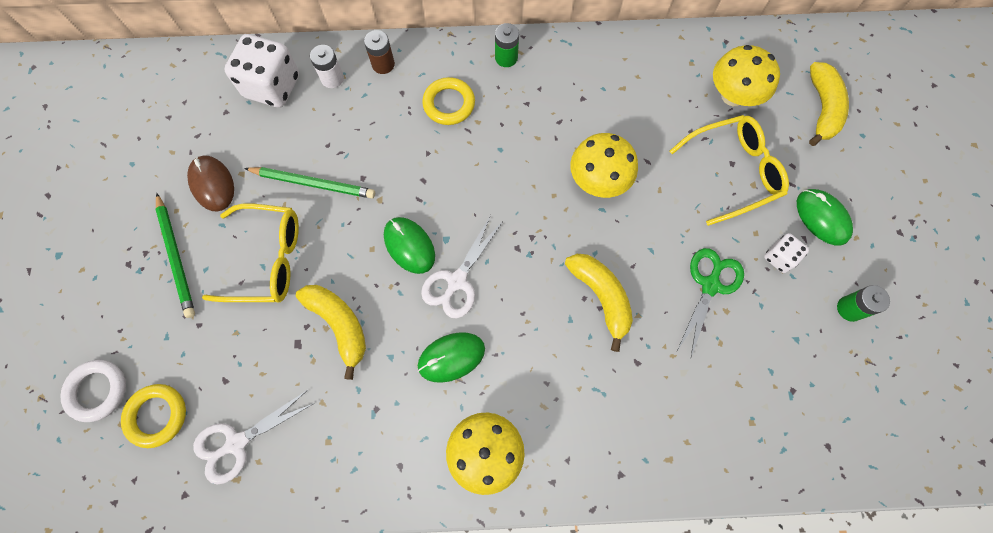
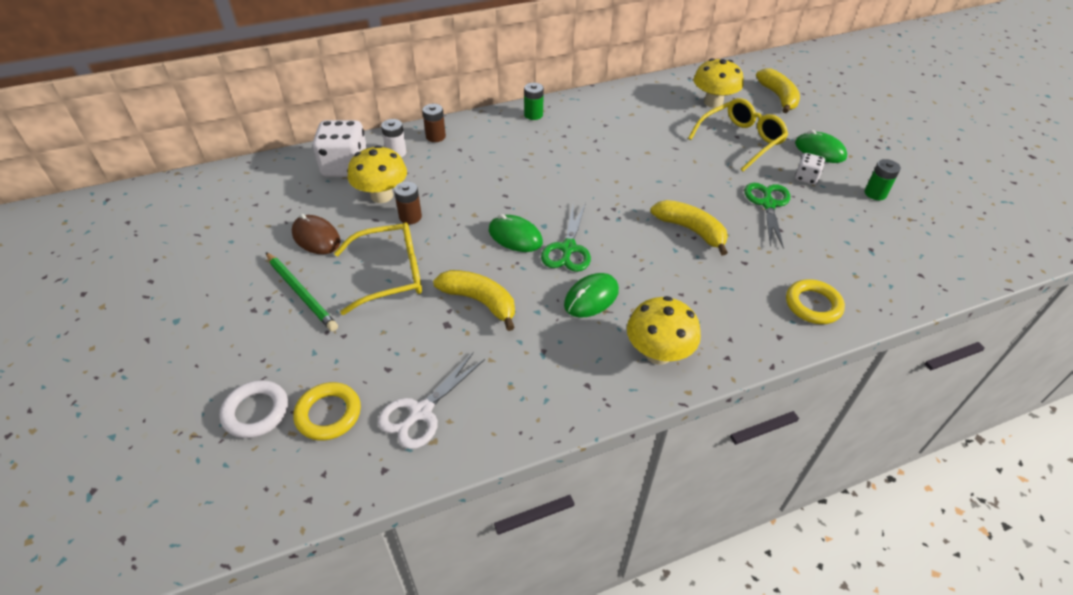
camera: 20 degrees left, 25 degrees down
green pencil [244,167,375,199] -> brown battery [394,181,422,224]
white scissors [421,215,503,319] -> green scissors [541,203,591,272]
yellow ring [422,77,475,125] -> yellow ring moved to [786,279,845,324]
yellow mushroom [570,133,638,198] -> yellow mushroom moved to [348,145,407,203]

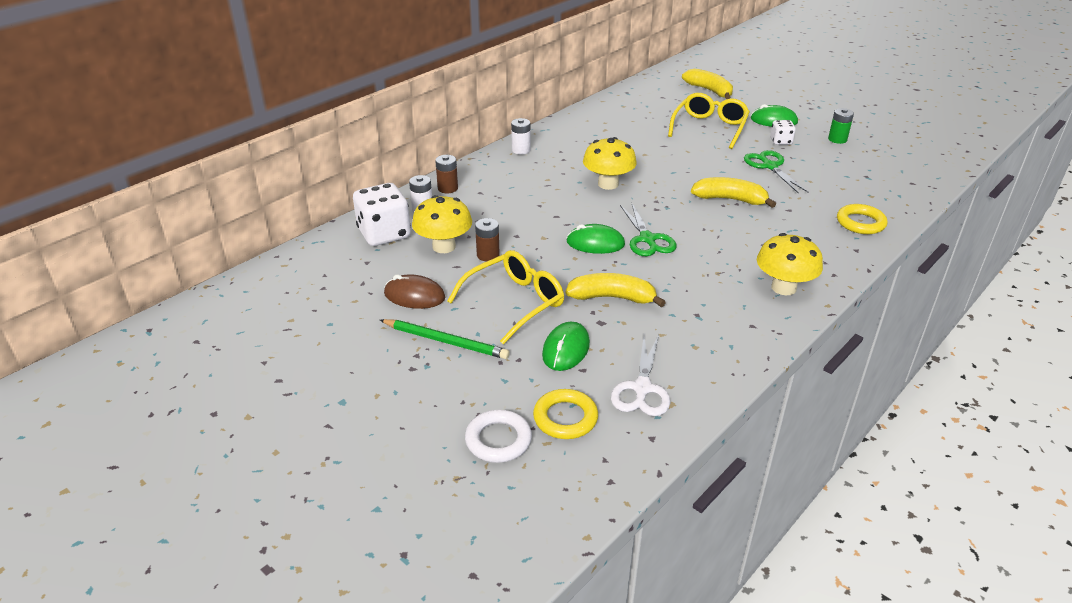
camera: 25 degrees left, 10 degrees down
green battery [524,83,544,120] -> white battery [511,118,531,155]
green mouse [564,273,619,318] -> green mouse moved to [542,322,590,371]
yellow mushroom [694,58,744,108] -> yellow mushroom moved to [583,137,637,190]

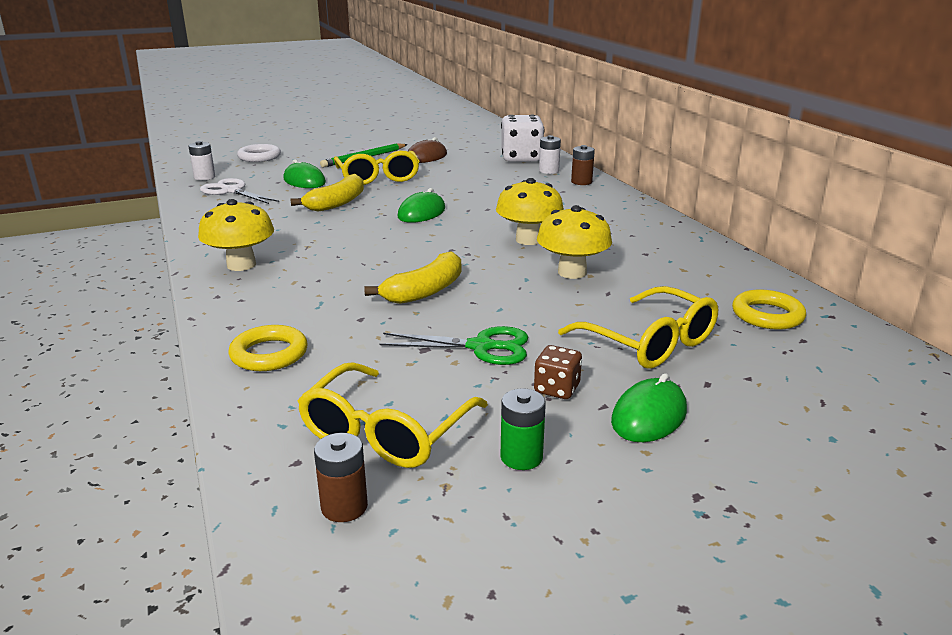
camera: 115 degrees right, 10 degrees down
yellow mushroom [412,195,472,253] -> yellow mushroom moved to [537,205,612,279]
brown battery [475,218,500,262] -> brown battery moved to [314,433,368,522]
white battery [511,118,531,155] -> white battery moved to [188,141,215,180]
yellow ring [533,389,598,439] -> yellow ring moved to [732,290,806,330]
green scissors [620,202,677,256] -> none
yellow banana [682,69,733,99] -> none
white dice [770,120,796,145] -> brown dice [534,345,582,399]
none -> yellow glasses [297,362,488,468]

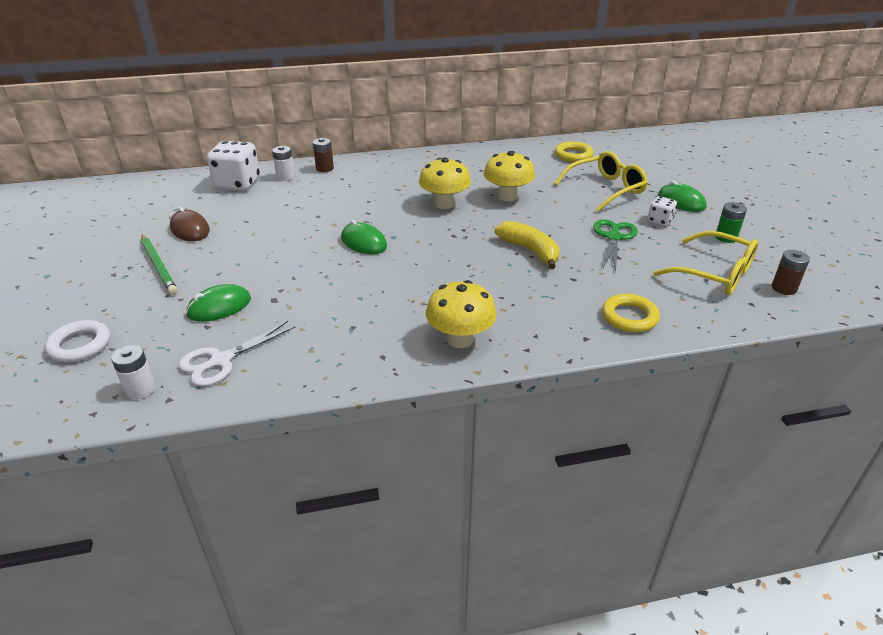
camera: 80 degrees left, 10 degrees up
yellow banana [290,174,364,212] -> none
yellow glasses [334,151,420,185] -> none
brown dice [534,345,582,399] -> white dice [648,196,677,226]

